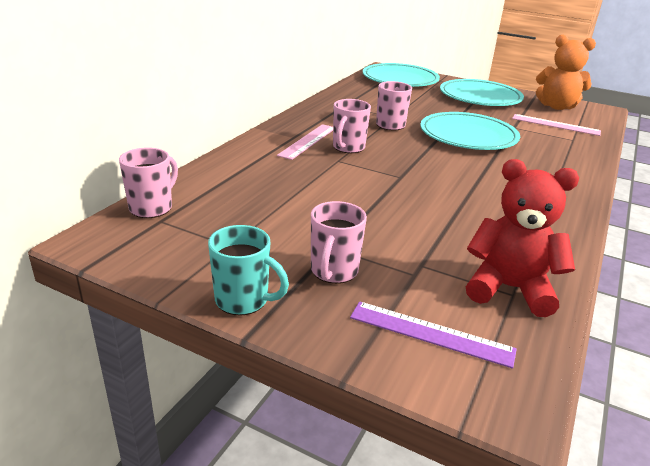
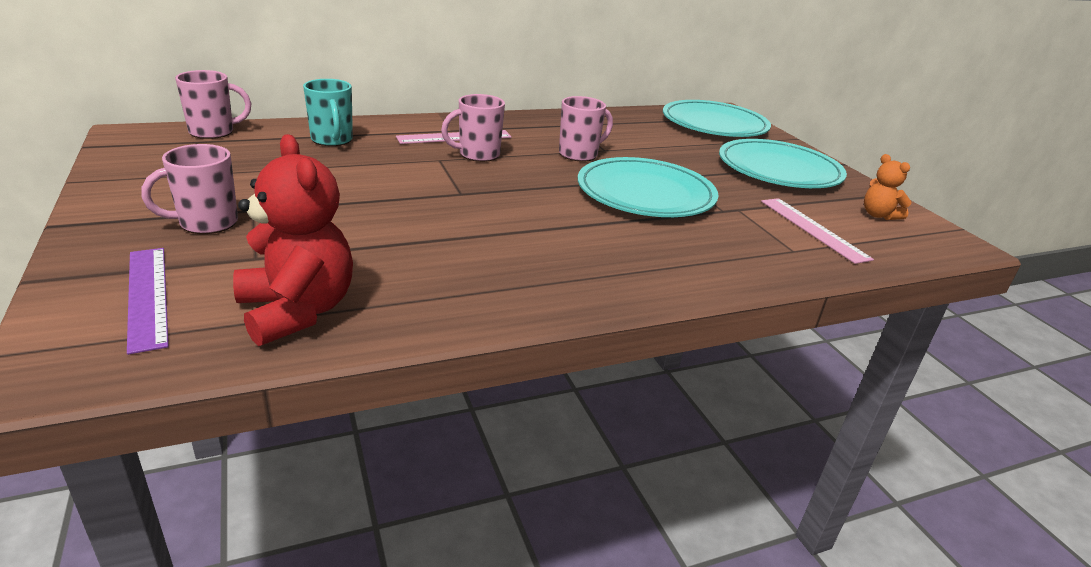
camera: 40 degrees right, 0 degrees up
turquoise mug [208,225,289,316] -> turquoise mug moved to [303,79,353,146]
orange teddy bear [536,34,596,110] -> orange teddy bear [864,154,911,220], size x0.53

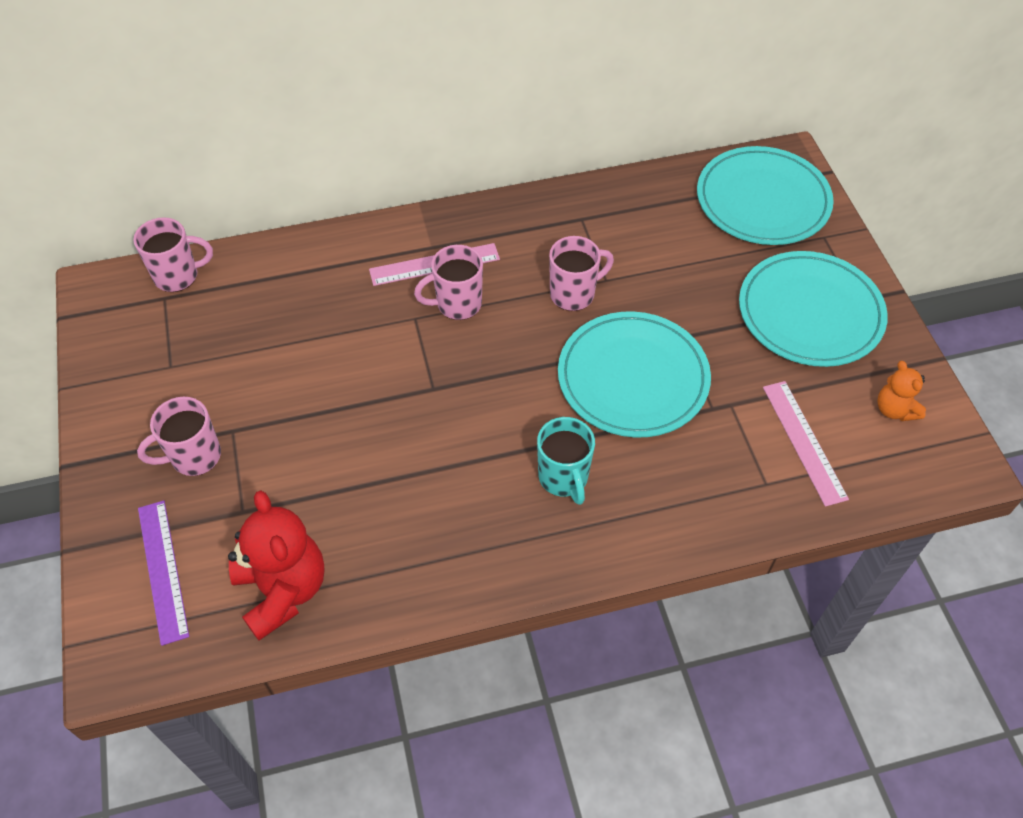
camera: 10 degrees right, 25 degrees up
turquoise mug [303,79,353,146] -> turquoise mug moved to [537,417,595,505]

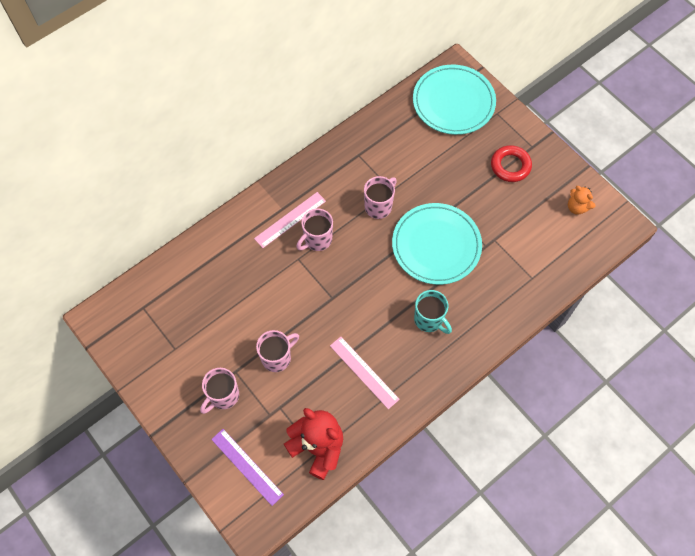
camera: 25 degrees left, 10 degrees up
pink mug [133,217,213,292] -> pink mug moved to [256,330,299,372]
turquoise plate [739,251,888,367] -> red ring [491,145,532,182]
pink ruler [763,381,849,507] -> pink ruler moved to [330,337,400,409]

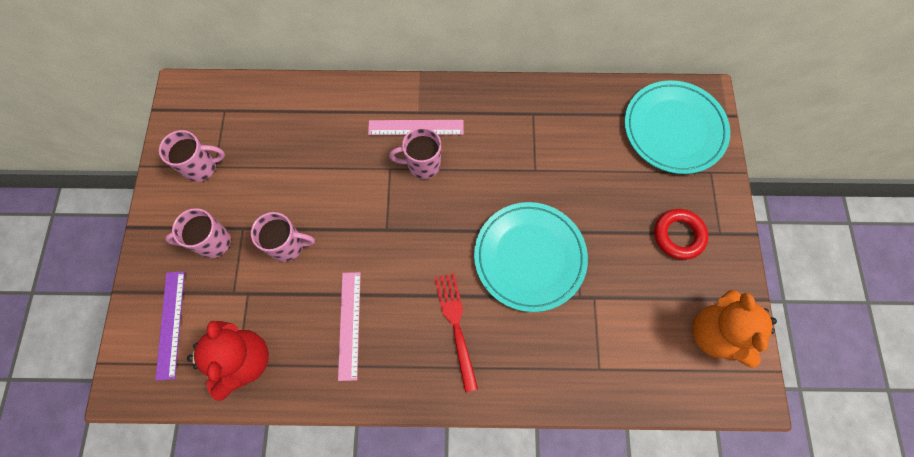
camera: 40 degrees right, 5 degrees up
pink mug [364,176,397,219] -> pink mug moved to [159,130,225,182]
turquoise mug [414,290,452,334] -> red fork [435,273,478,392]
orange teddy bear [568,186,595,215] -> orange teddy bear [692,290,777,368], size x1.88

